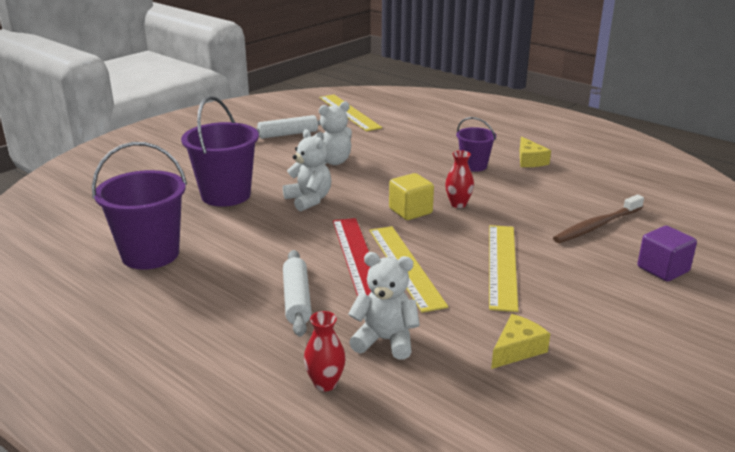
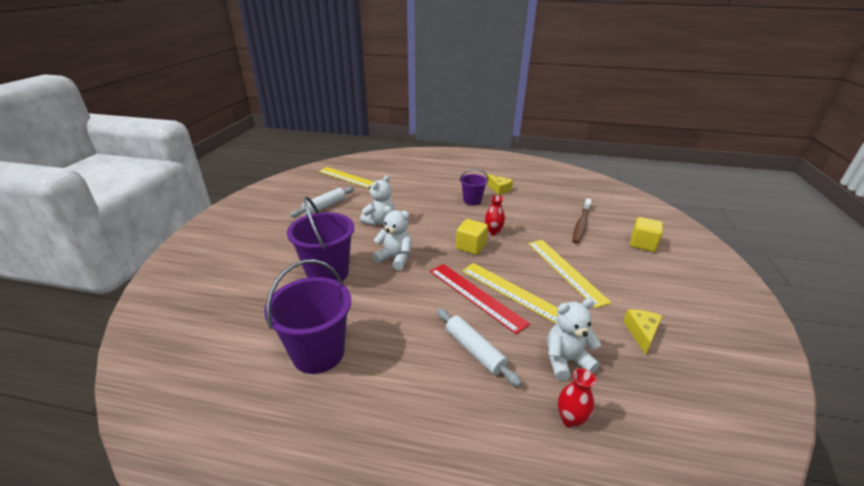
camera: 30 degrees left, 5 degrees up
purple cube [638,226,697,281] -> yellow cube [630,217,663,252]

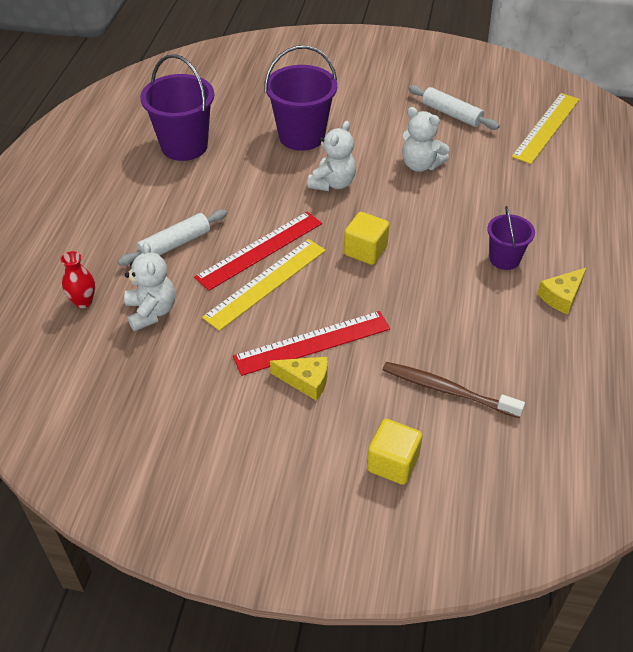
camera: 90 degrees right, 15 degrees up
red vase [485,195,505,236] -> none
yellow ruler [528,240,612,308] -> red ruler [233,311,390,376]
yellow cheese [623,309,662,355] -> yellow cheese moved to [270,357,328,401]

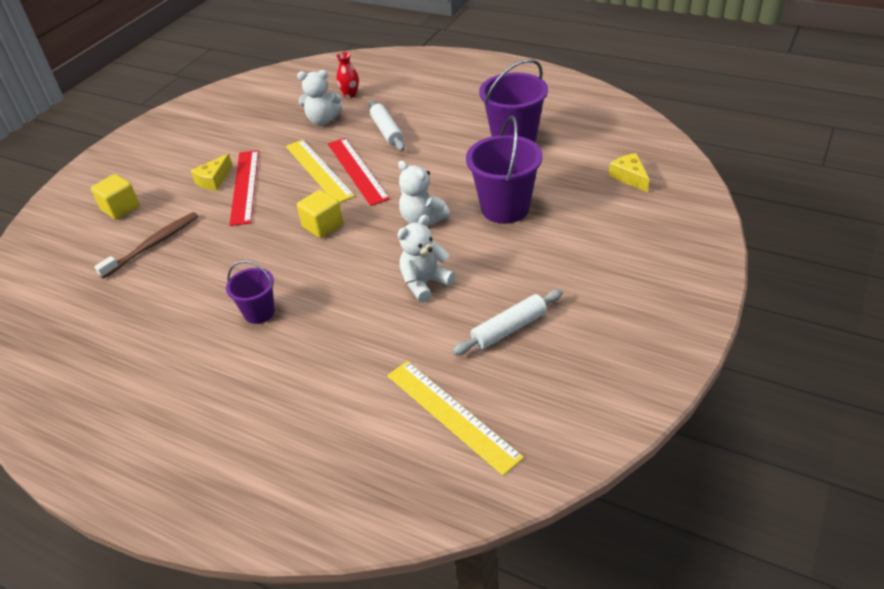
camera: 110 degrees right, 5 degrees down
yellow cheese [537,267,587,314] -> yellow cheese moved to [609,153,649,192]

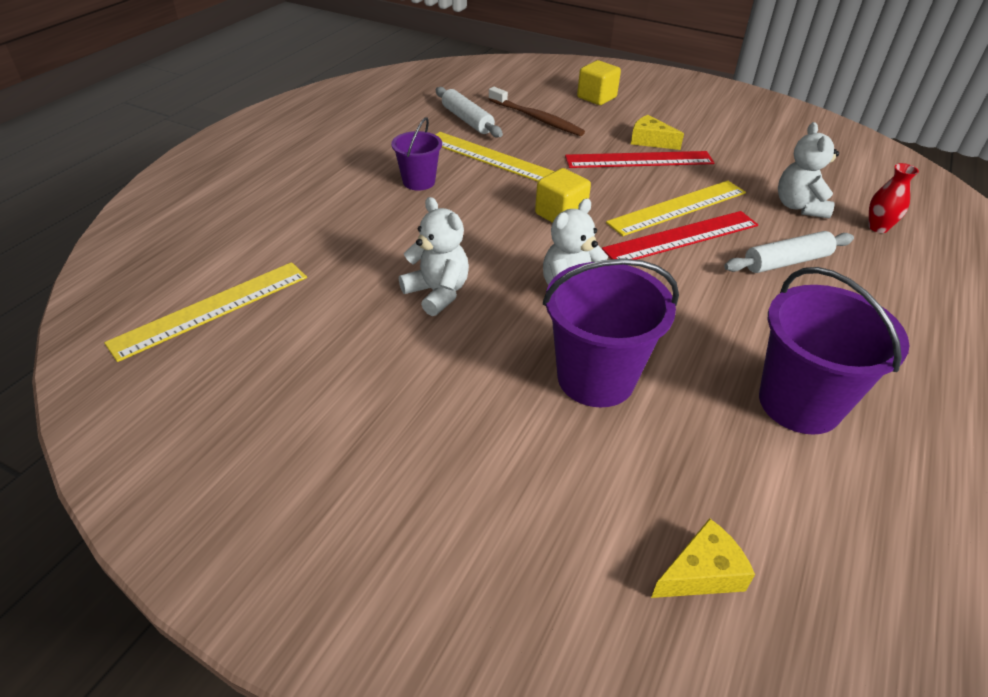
camera: 85 degrees right, 0 degrees up
white rolling pin [452,290,563,355] -> white rolling pin moved to [436,87,503,137]
none -> yellow ruler [435,132,554,182]

